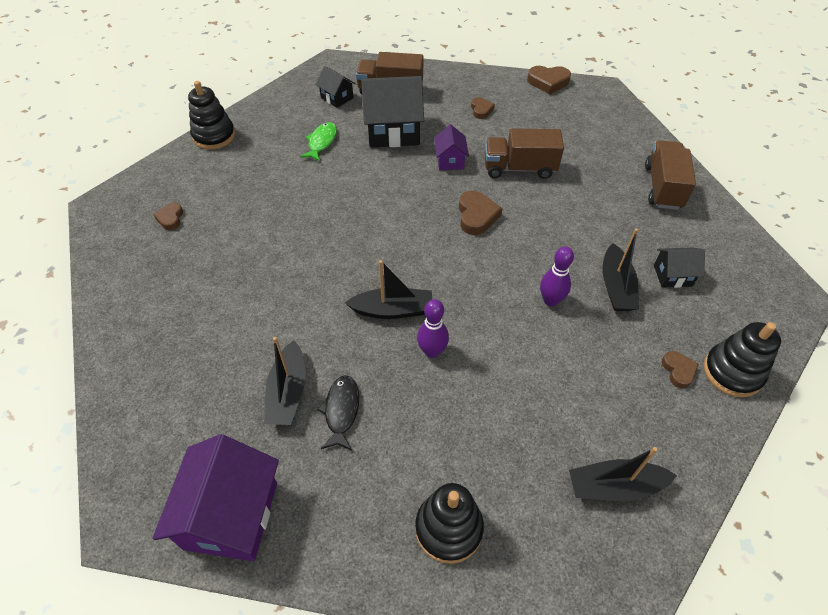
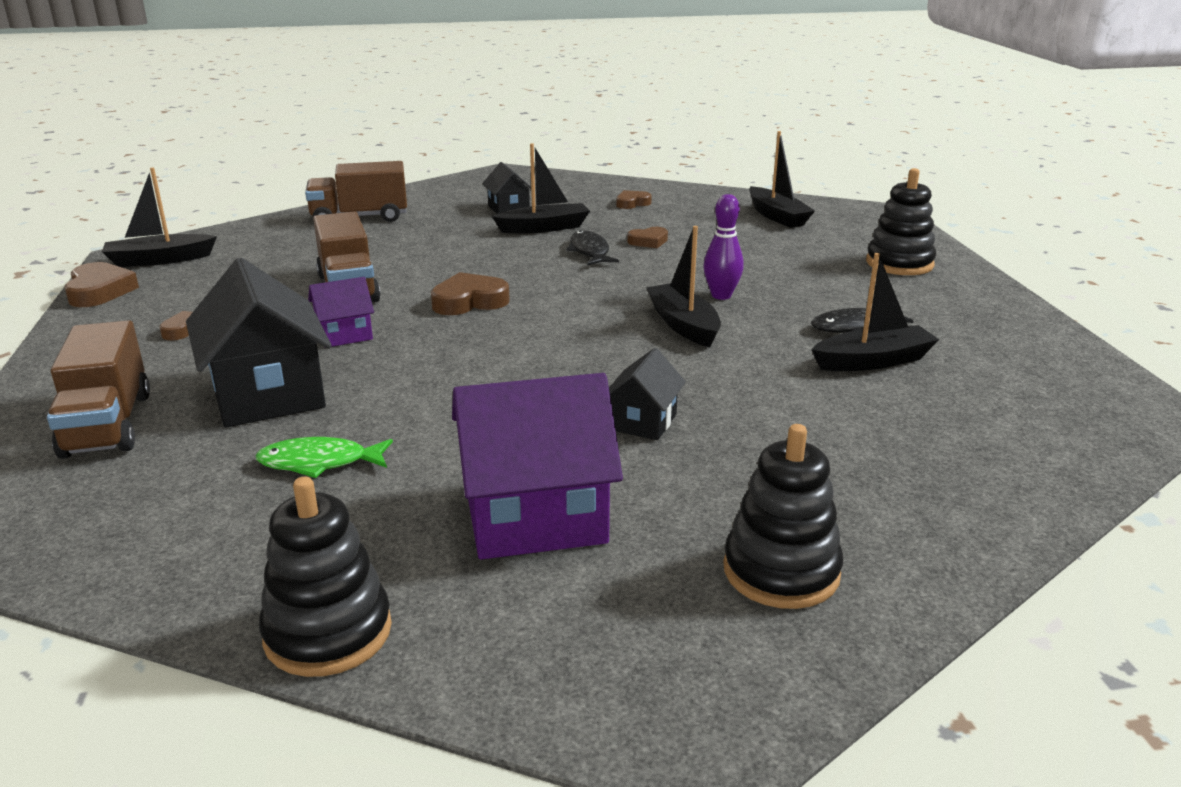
camera: 110 degrees left, 25 degrees down
purple house [152,434,279,561] -> purple house moved to [452,373,623,559]
brown heart [153,202,183,230] -> brown heart moved to [627,227,668,248]
black house [315,66,356,108] -> black house moved to [609,348,686,440]
purple bowling pin [540,246,574,306] -> black fish [566,230,619,266]
black stacking toy [703,322,781,397] -> black stacking toy moved to [723,424,843,609]
none -> black boat [102,167,217,267]

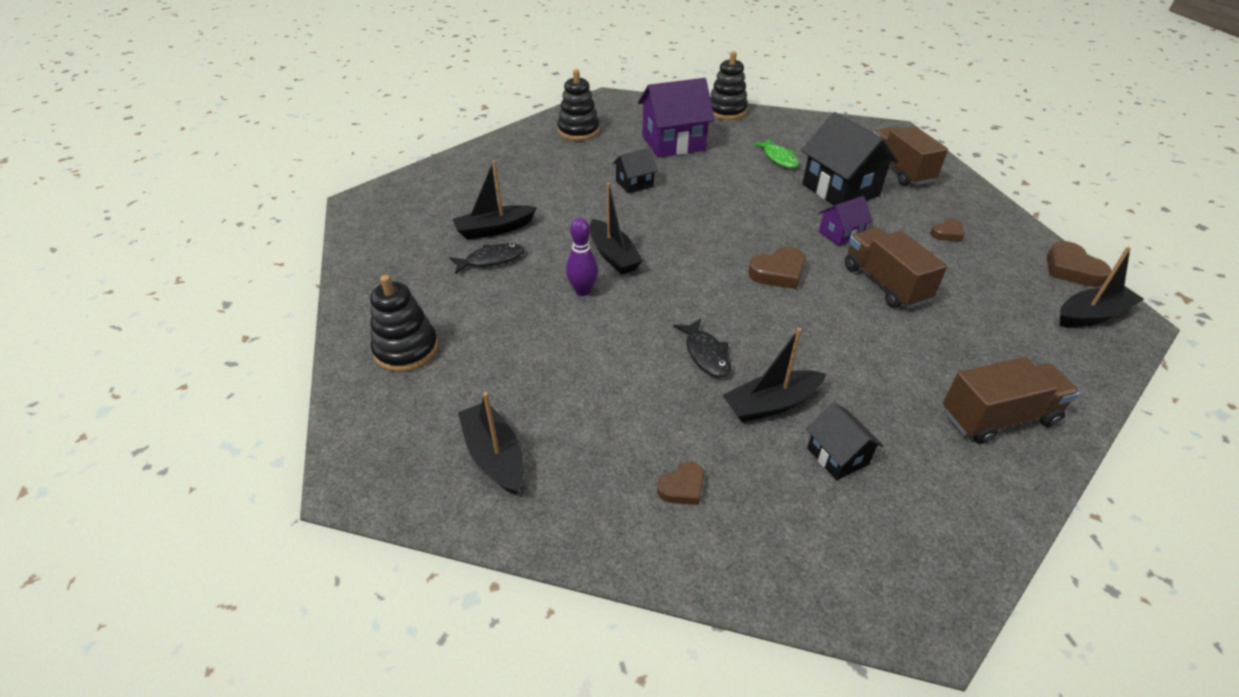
camera: 175 degrees right, 15 degrees up
green fish [256,437,393,478] -> green fish turned 75 degrees clockwise [753,139,799,168]
black house [609,348,686,440] -> black house turned 45 degrees clockwise [613,148,658,194]
brown heart [627,227,668,248] -> none

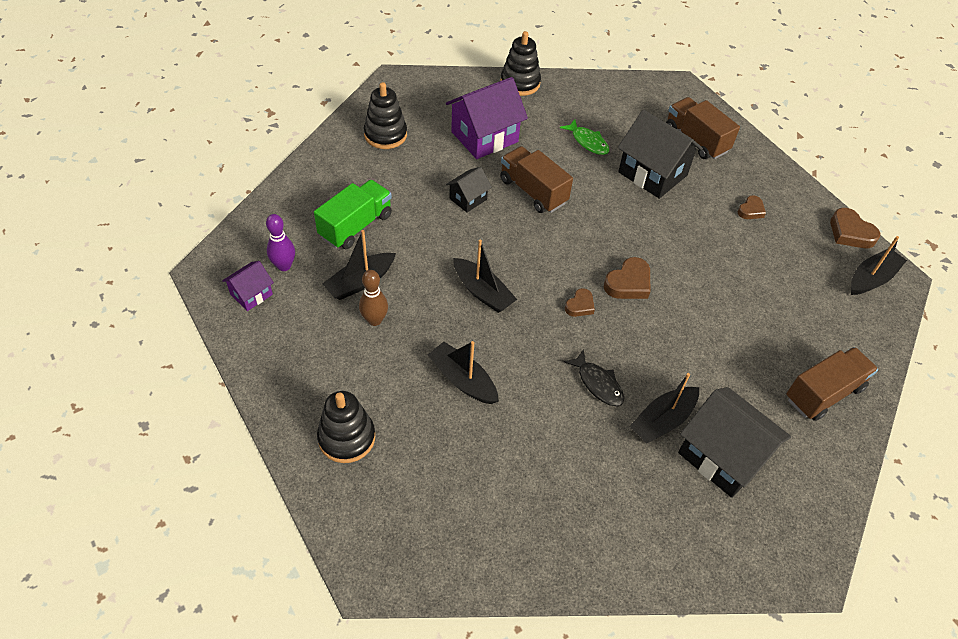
camera: 20 degrees left, 10 degrees up
black fish [449,243,524,274] -> brown bowling pin [359,270,388,326]
black boat [458,392,524,495] -> black boat moved to [428,341,499,404]
purple bowling pin [566,218,599,296] -> purple bowling pin moved to [266,214,295,271]
brown heart [657,462,704,505] -> brown heart moved to [565,288,595,317]
black house [806,402,884,480] -> black house [678,387,791,498], size x1.92
purple house [819,196,873,246] -> purple house moved to [222,261,274,311]
brown truck [845,228,947,309] -> brown truck moved to [500,146,573,213]
none -> green truck [314,180,392,249]

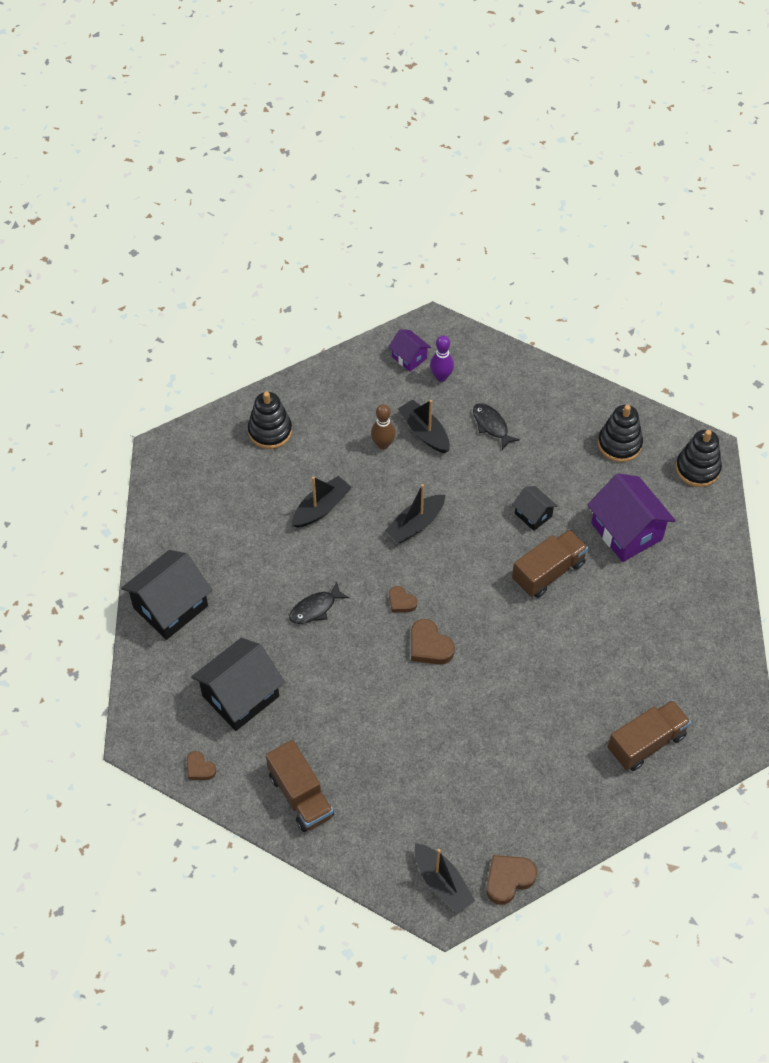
camera: 95 degrees right, 5 degrees up
green truck [314,180,392,249] -> black fish [473,403,520,450]
black stacking toy [500,31,541,96] -> black stacking toy moved to [676,430,722,487]
green fish [560,119,609,155] -> none
black house [618,110,703,199] -> black house moved to [121,550,212,640]
black boat [629,373,699,444] -> none
brown heart [738,195,766,219] -> brown heart moved to [187,751,216,780]

